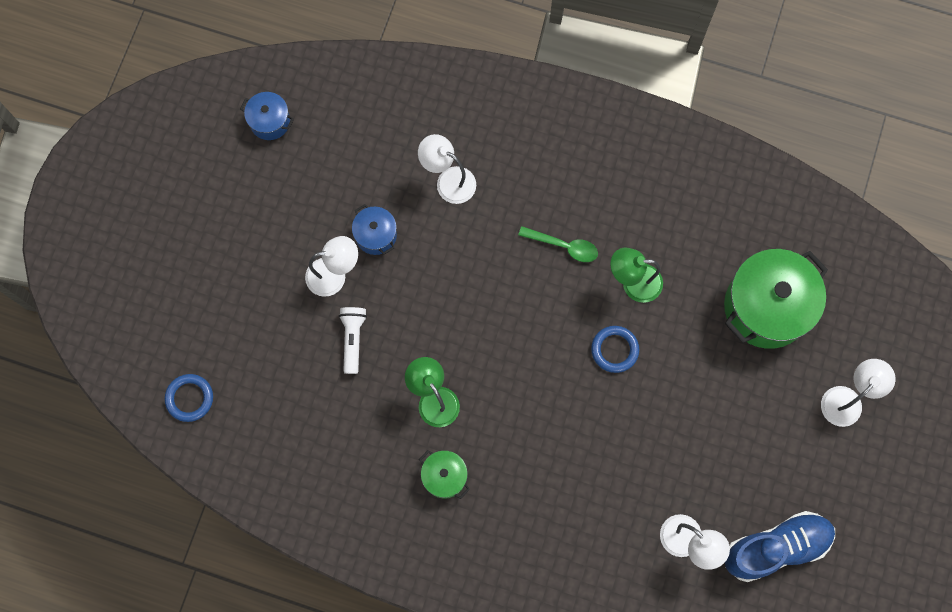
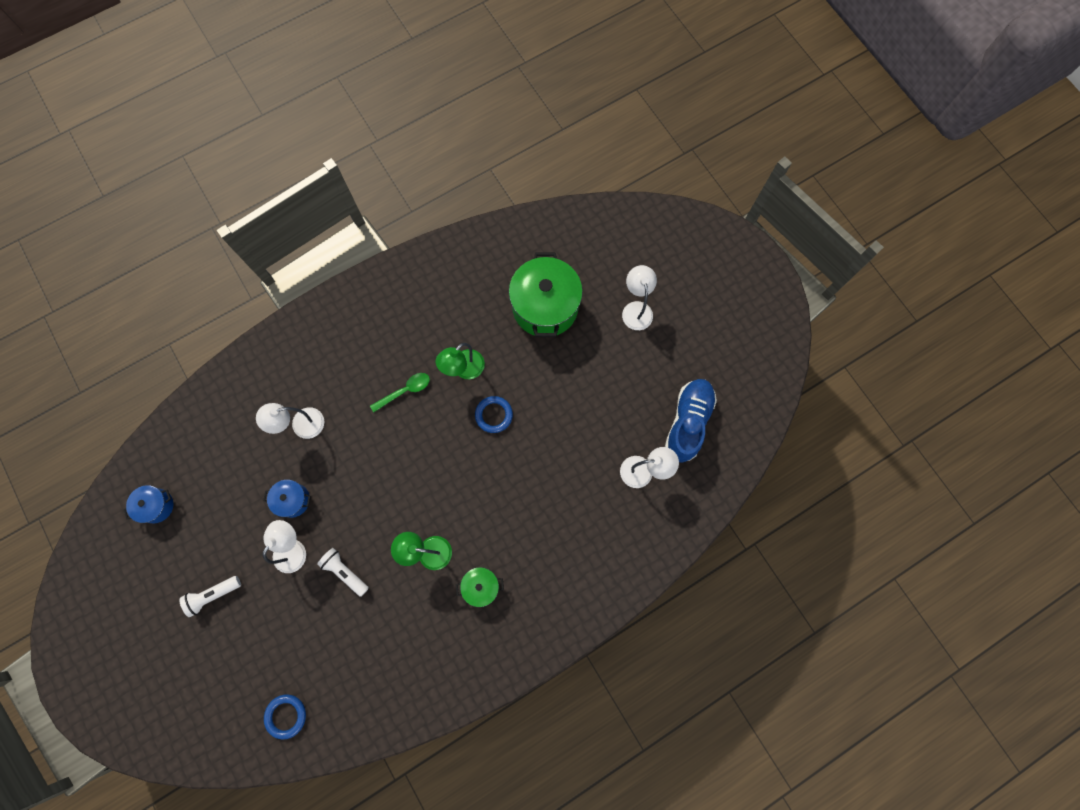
camera: 50 degrees left, 0 degrees up
none -> white flashlight [179,576,241,617]

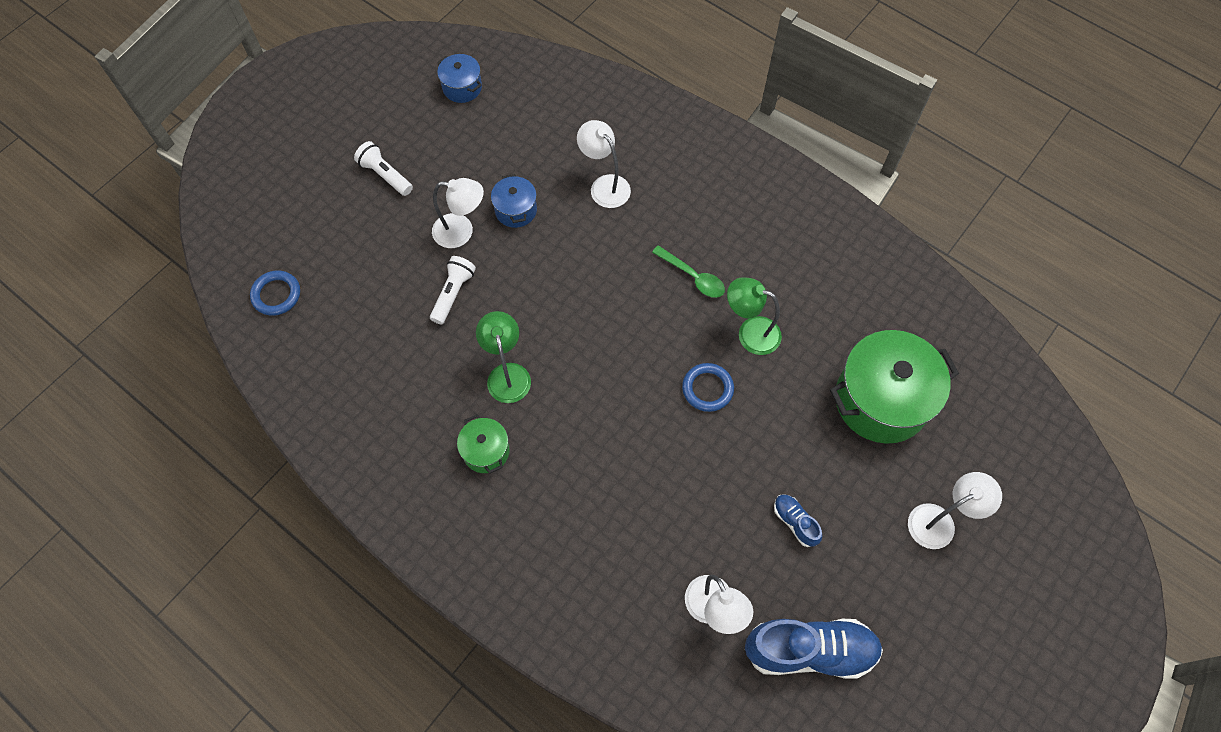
camera: 70 degrees right, 10 degrees down
none -> blue shoe [774,494,822,547]

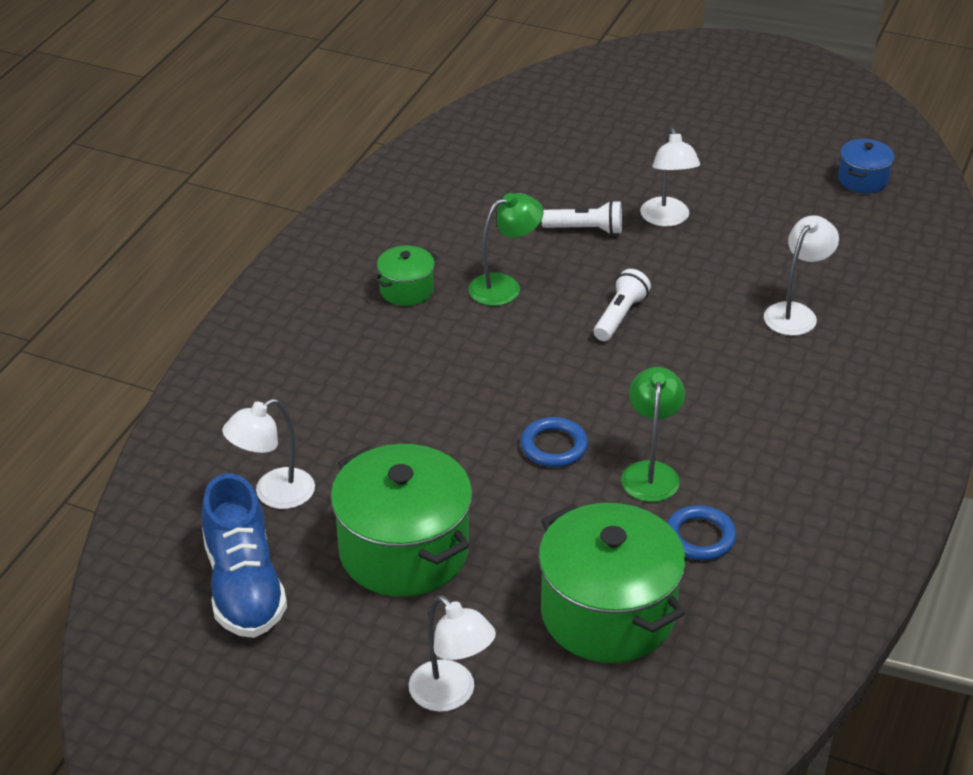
camera: 75 degrees right, 25 degrees down
blue ring [250,271,300,316] -> blue ring moved to [667,505,737,560]
white flashlight [354,141,413,196] -> white flashlight moved to [594,269,651,341]
blue pot [491,174,537,228] -> none
green spoon [652,245,725,298] -> none
blue shoe [774,494,822,547] -> green pot [330,444,473,597]

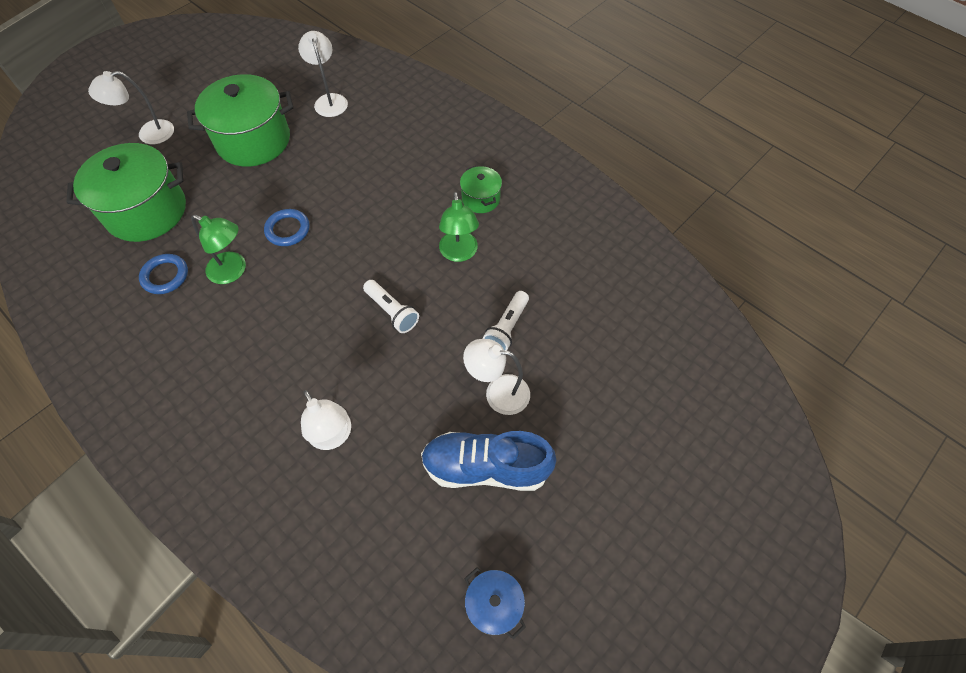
camera: 110 degrees right, 20 degrees up
blue shoe [202,473,287,638] -> blue shoe moved to [421,431,557,491]

